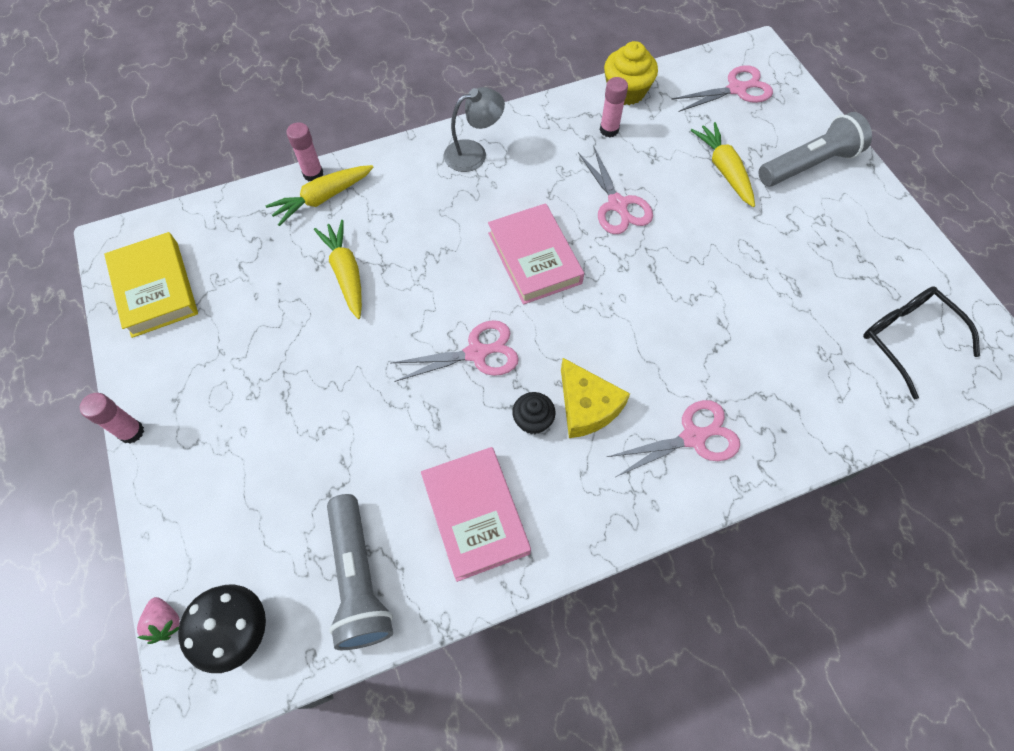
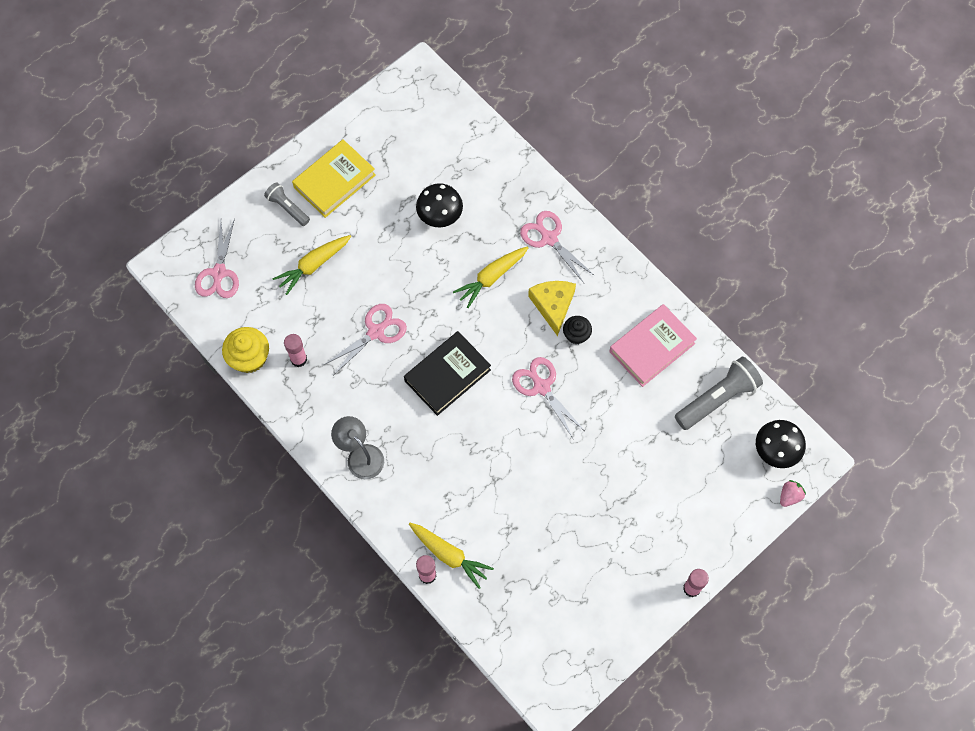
camera: 110 degrees left, 5 degrees up
yellow book [104,232,198,338] -> yellow book moved to [292,139,376,218]
yellow carrot [314,220,362,319] -> yellow carrot moved to [453,246,529,308]
pink book [488,203,584,305] -> black book [404,331,491,416]
yellow cheese [561,358,630,438] -> yellow cheese turned 45 degrees counterclockwise [528,281,576,336]
pink scissors [671,65,773,112] -> pink scissors turned 135 degrees counterclockwise [195,218,239,298]
grey flashlight [759,112,872,186] -> grey flashlight [264,182,310,226], size x0.59
black glasses [863,287,980,400] -> none
none -> black mushroom [416,183,463,227]

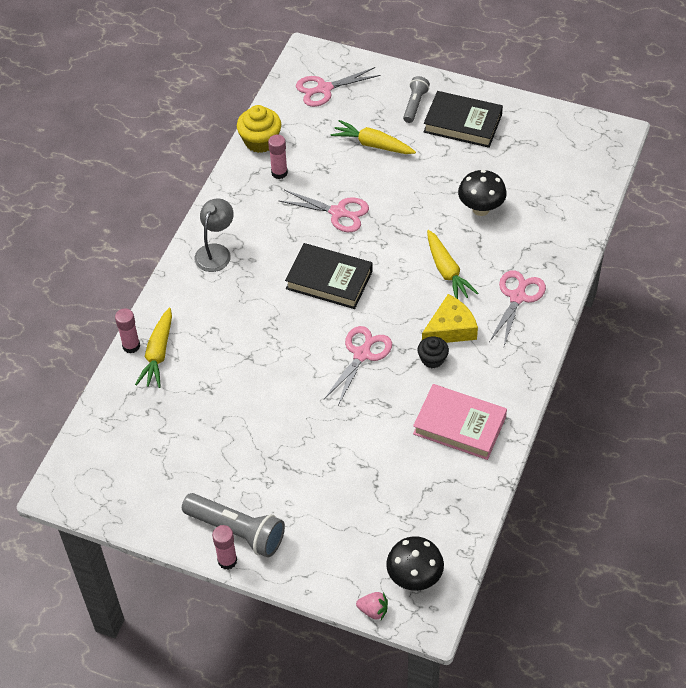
camera: 65 degrees right, 15 degrees down
yellow book [292,139,376,218] -> black book [423,91,503,148]
yellow carrot [453,246,529,308] -> yellow carrot turned 135 degrees counterclockwise [427,230,478,299]
grey flashlight [675,357,763,430] -> grey flashlight moved to [182,493,285,558]

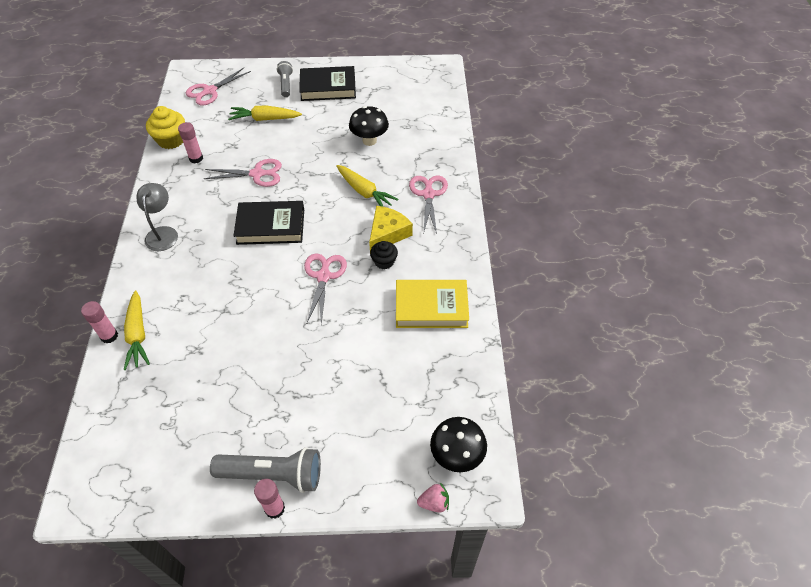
camera: 25 degrees left, 0 degrees up
pink book [413,384,507,460] -> yellow book [396,280,469,328]

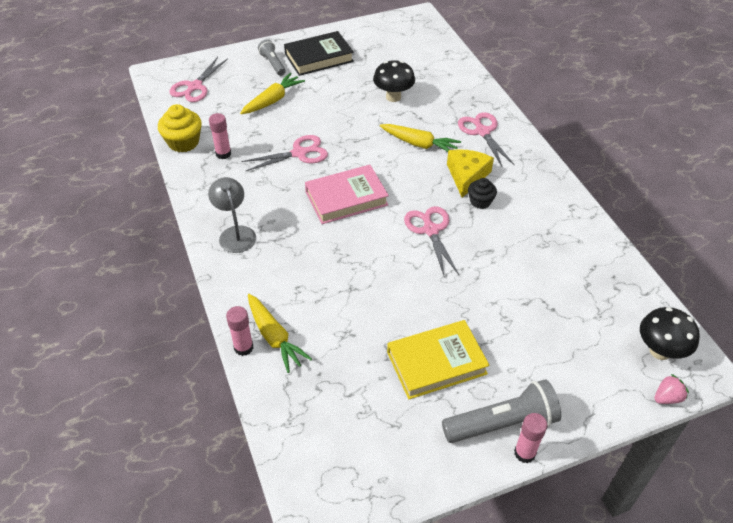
camera: 20 degrees left, 5 degrees down
yellow carrot [228,106,302,121] -> yellow carrot turned 150 degrees clockwise [240,73,305,114]
black book [233,201,304,245] -> pink book [305,165,389,224]
yellow book [396,280,469,328] -> yellow book moved to [387,320,490,399]

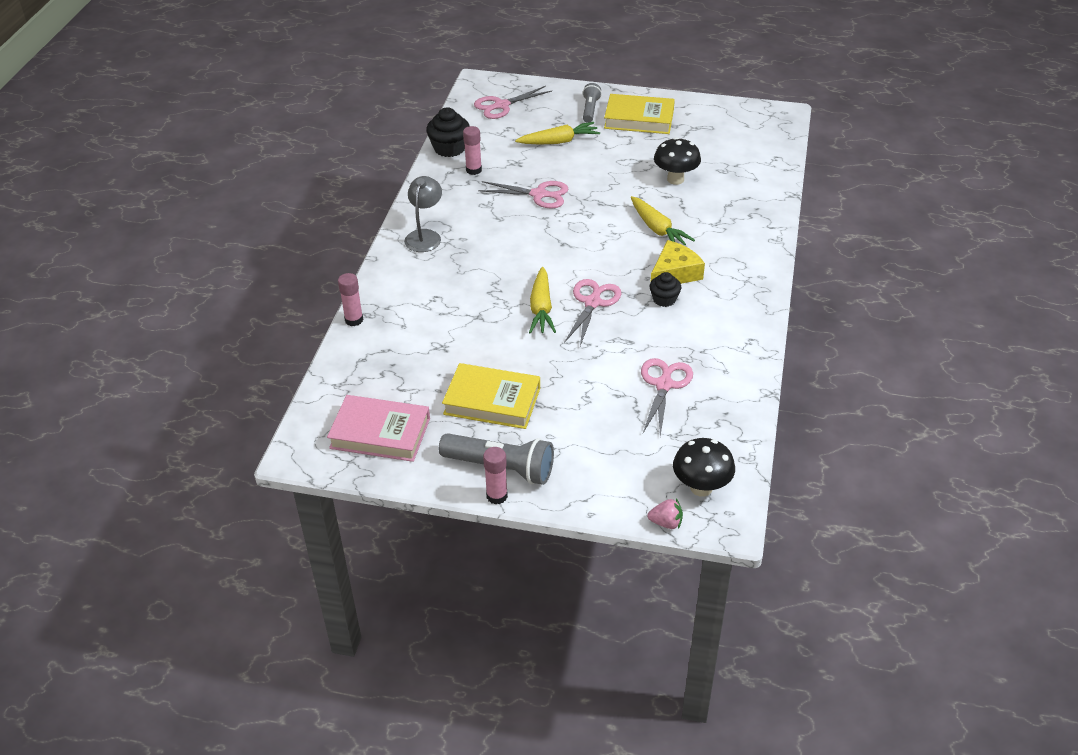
camera: 35 degrees right, 5 degrees down
yellow cupcake [158,104,202,153] -> black cupcake [426,107,470,157]
yellow carrot [248,294,312,373] -> yellow carrot moved to [529,267,556,334]
black book [284,31,354,76] -> yellow book [604,94,675,134]
pink book [305,165,389,224] -> pink book moved to [327,395,430,462]
pink scissors [458,112,515,166] -> pink scissors moved to [641,358,693,436]

